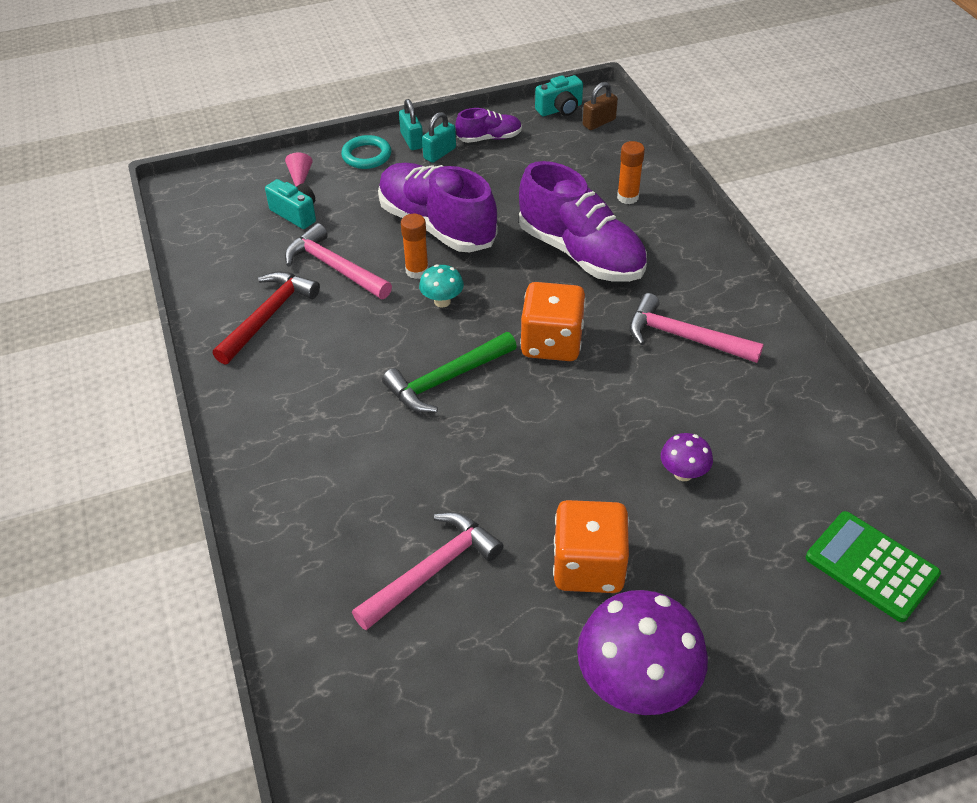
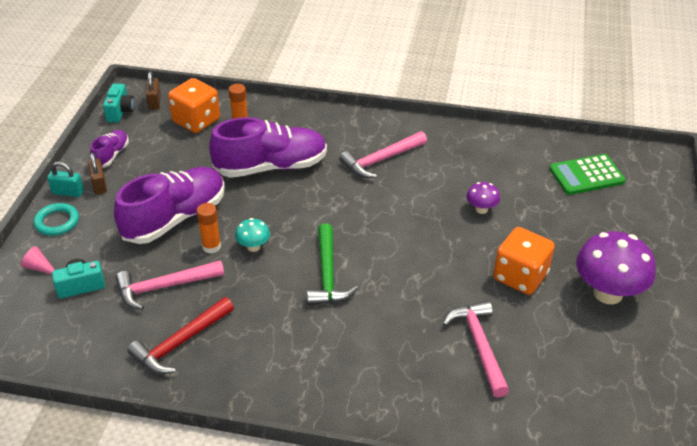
camera: 60 degrees left, 5 degrees down
red hammer [213,271,320,364] -> red hammer turned 105 degrees counterclockwise [128,297,234,374]
purple shoe [378,163,498,252] -> purple shoe turned 150 degrees clockwise [114,167,225,244]
turquoise padlock [422,112,456,163] -> brown padlock [88,153,107,195]
orange dice [520,282,586,361] -> orange dice moved to [168,78,220,133]

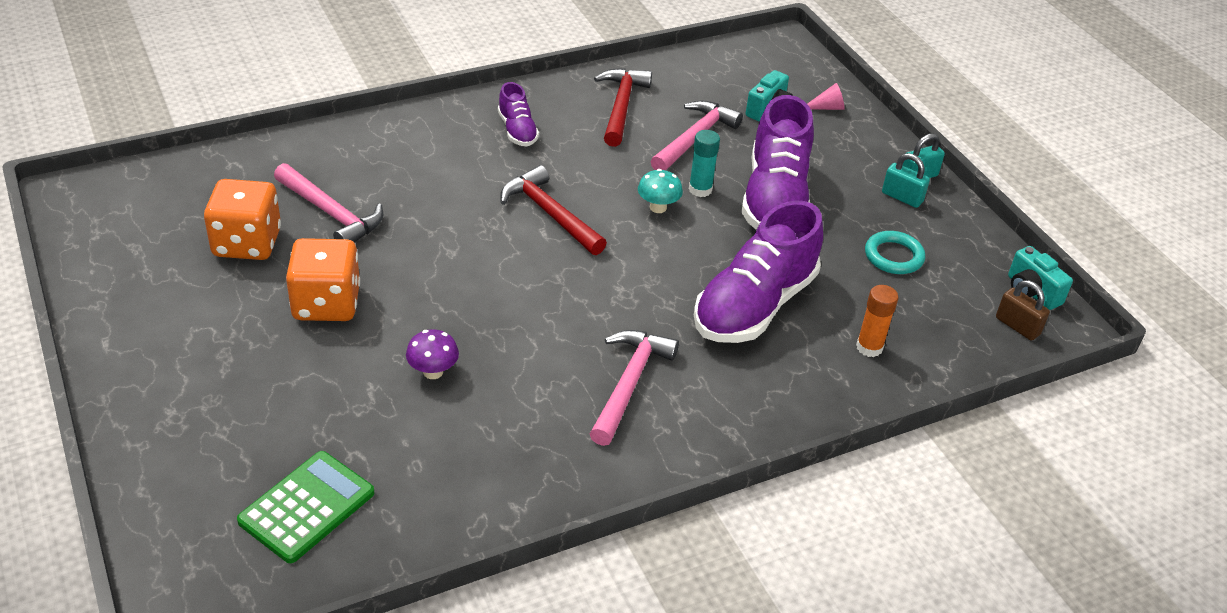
camera: 140 degrees right, 0 degrees up
turquoise ring [34,203,79,236] -> turquoise ring moved to [865,231,925,274]
brown padlock [88,153,107,195] -> turquoise padlock [882,153,930,208]
purple shoe [90,130,129,168] -> purple shoe moved to [498,82,539,146]
orange dice [168,78,220,133] -> orange dice moved to [204,179,281,260]
orange glue stick [196,203,221,254] -> turquoise glue stick [689,130,720,197]
green hammer [307,223,358,305] -> red hammer [500,165,607,255]
purple mushroom [576,231,655,304] -> none

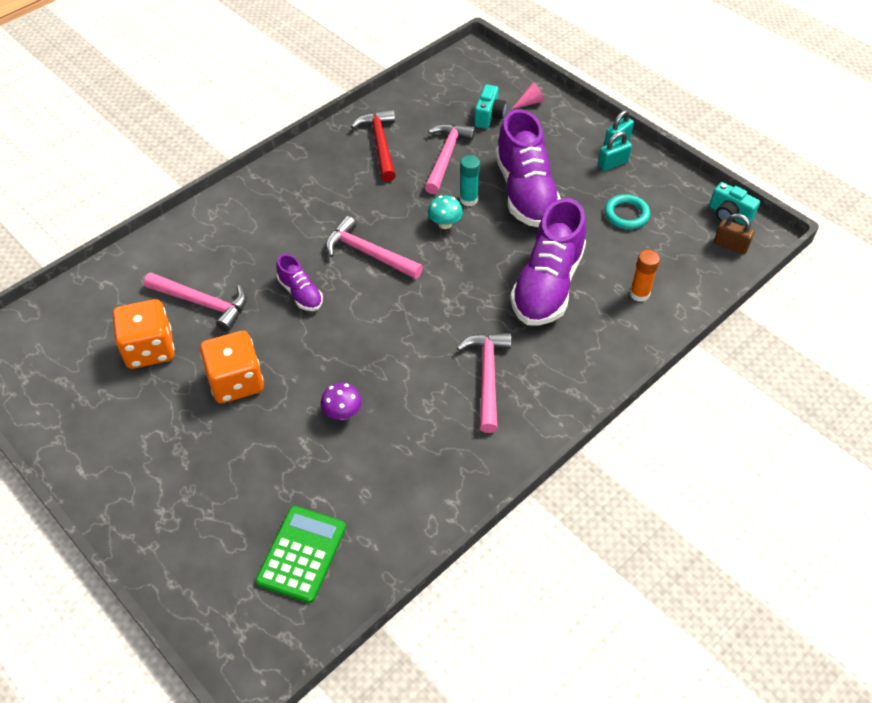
camera: 15 degrees left, 10 degrees up
purple shoe [498,82,539,146] -> purple shoe moved to [276,254,323,311]
red hammer [500,165,607,255] -> pink hammer [325,216,423,279]
turquoise padlock [882,153,930,208] -> turquoise padlock turned 45 degrees counterclockwise [598,131,632,171]

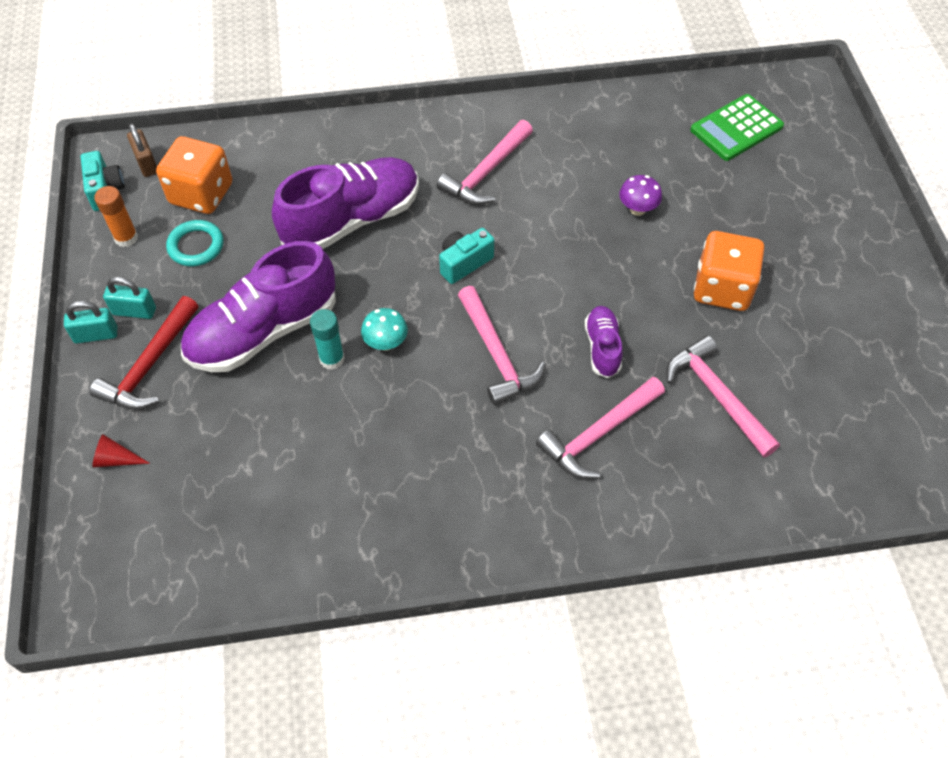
camera: 145 degrees left, 5 degrees up
orange dice [113,299,174,369] -> orange dice moved to [156,136,232,214]
red hammer [351,109,396,182] -> red hammer moved to [90,296,198,409]
pink hammer [425,123,475,194] -> pink hammer moved to [536,377,665,479]
turquoise camera [474,84,506,129] -> turquoise camera moved to [439,228,494,284]
purple shoe [495,109,561,227] -> purple shoe turned 150 degrees counterclockwise [181,241,336,372]
pink cone [511,82,544,110] -> red cone [92,434,150,468]
orange glue stick [630,250,660,302] -> orange glue stick moved to [94,186,138,247]

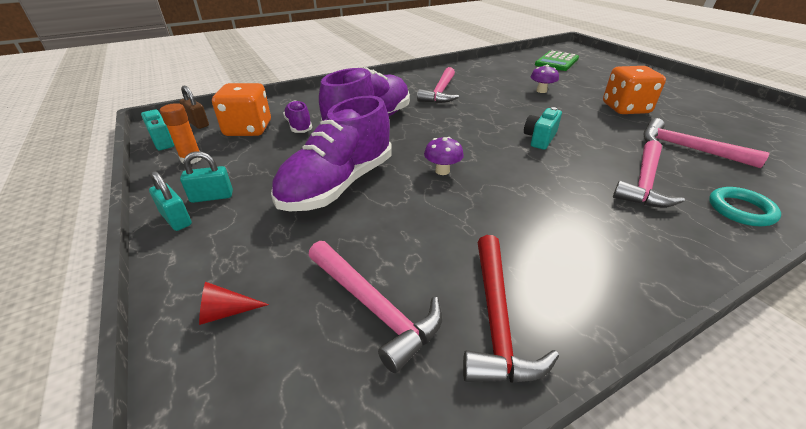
camera: 20 degrees left, 20 degrees down
turquoise padlock [64,301,117,344] -> turquoise padlock turned 75 degrees clockwise [149,171,192,231]
red hammer [90,296,198,409] -> red hammer moved to [463,235,559,383]
turquoise ring [166,220,224,266] -> turquoise ring moved to [709,187,781,226]
turquoise glue stick [310,309,345,370] -> none
turquoise mushroom [361,308,408,351] -> purple mushroom [424,137,464,175]
turquoise camera [439,228,494,284] -> turquoise camera moved to [524,107,562,150]
pink hammer [458,286,546,406] -> pink hammer moved to [308,241,443,373]
purple shoe [585,306,623,378] -> purple shoe moved to [283,100,312,133]

